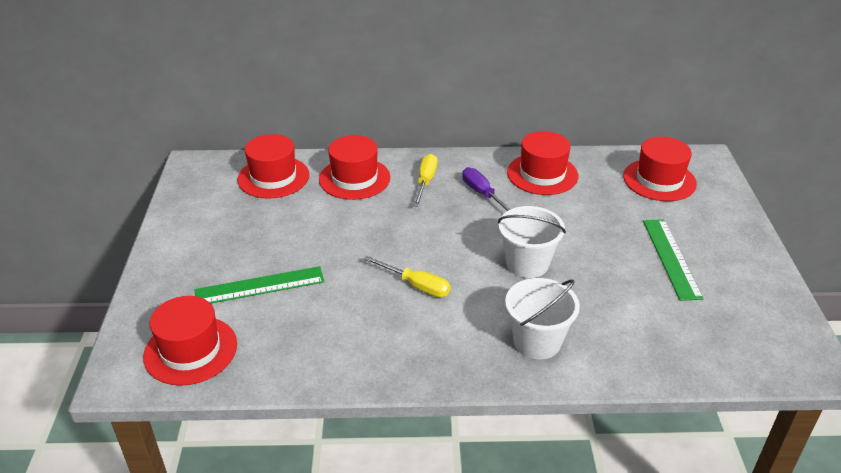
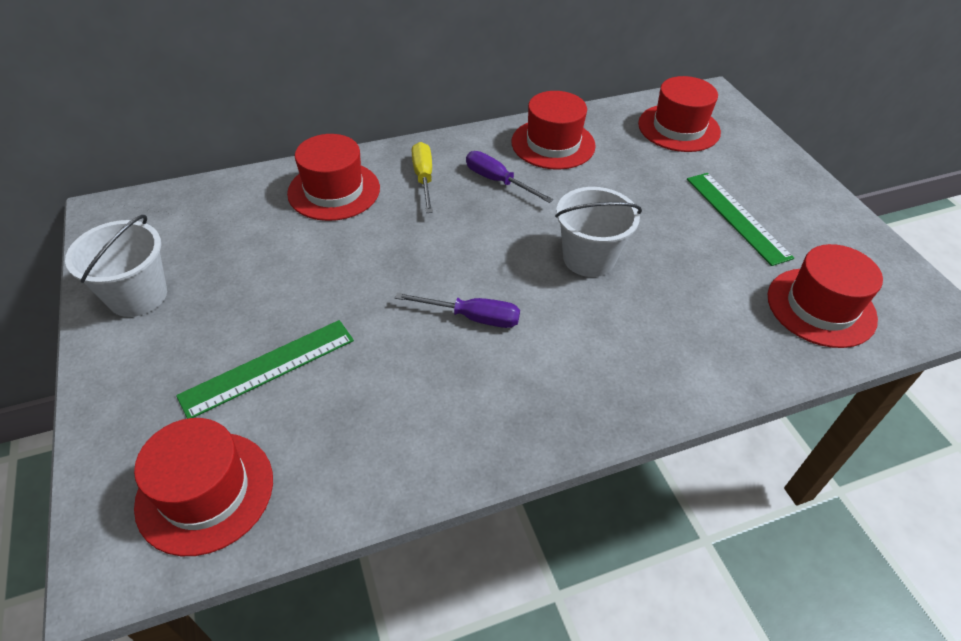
camera: 20 degrees left, 10 degrees up
red hat [237,134,309,198] -> red hat moved to [768,244,883,348]
yellow screwdriver [364,256,451,297] -> purple screwdriver [395,293,520,328]
white bucket [505,278,580,359] -> white bucket moved to [65,215,167,317]

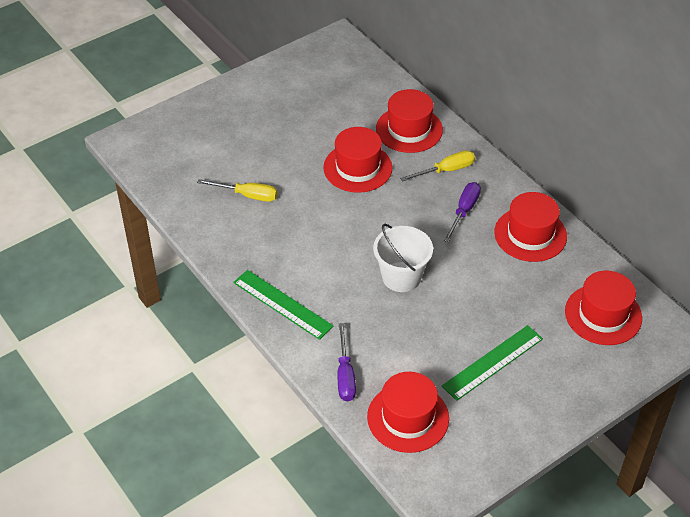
camera: 75 degrees right, 0 degrees up
white bucket [65,215,167,317] -> none
red hat [134,418,273,556] -> red hat moved to [323,127,392,193]
green ruler [176,320,354,419] -> green ruler moved to [233,270,333,340]
purple screwdriver [395,293,520,328] -> purple screwdriver moved to [338,323,356,401]
none -> yellow screwdriver [197,179,277,202]

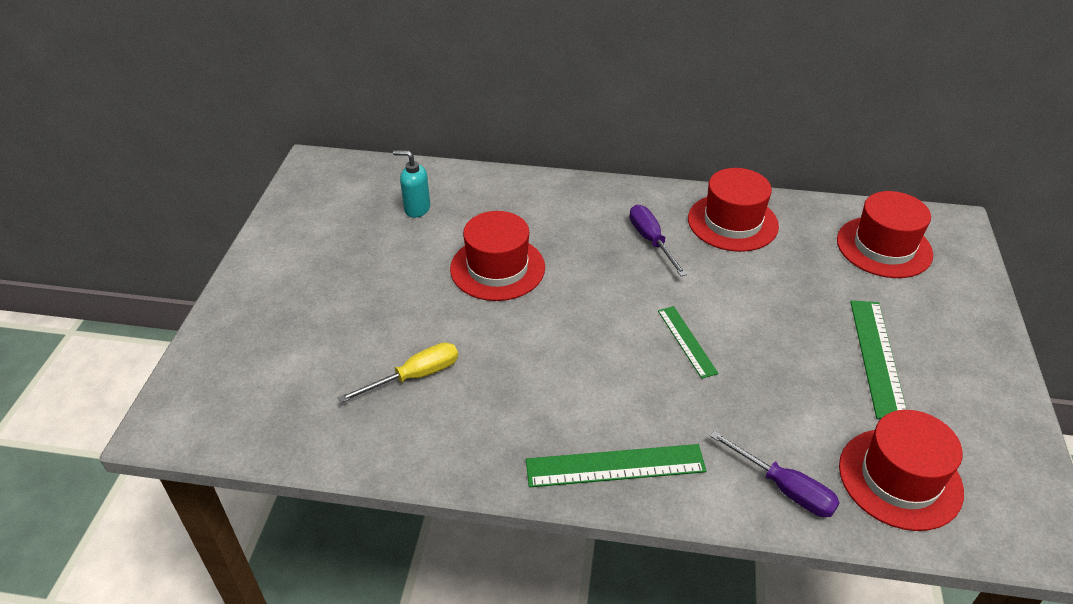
camera: 45 degrees left, 5 degrees down
white bucket [373,224,433,292] -> green ruler [658,306,719,379]
red hat [376,89,443,153] -> none
yellow screwdriver [400,150,475,182] -> none
none -> turquoise soap dispenser [393,150,430,218]

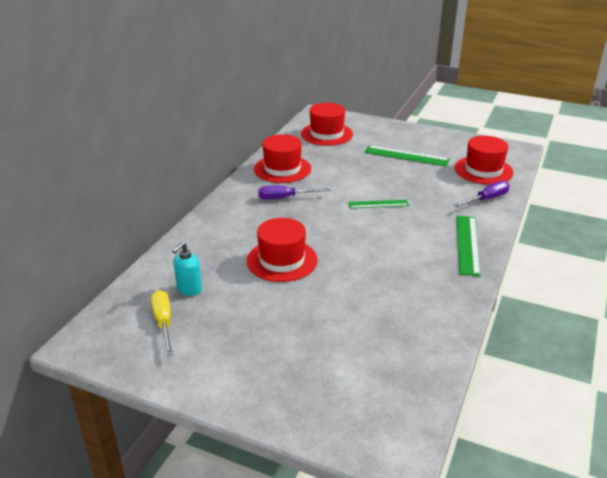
camera: 75 degrees left, 10 degrees down
yellow screwdriver [338,342,458,403] -> yellow screwdriver moved to [151,290,173,356]

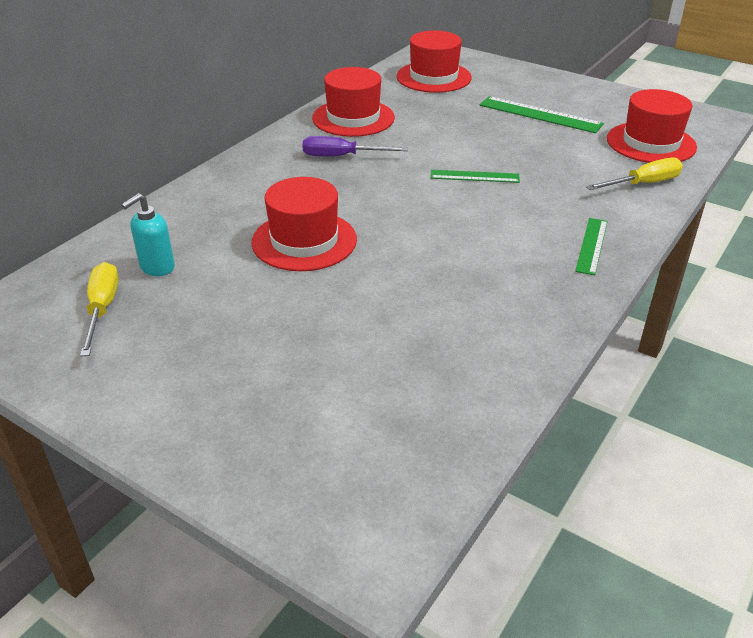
camera: 10 degrees right, 5 degrees up
purple screwdriver [454,181,510,207] -> yellow screwdriver [586,158,683,190]
green ruler [456,216,481,276] -> green ruler [575,218,608,275], size x0.63

